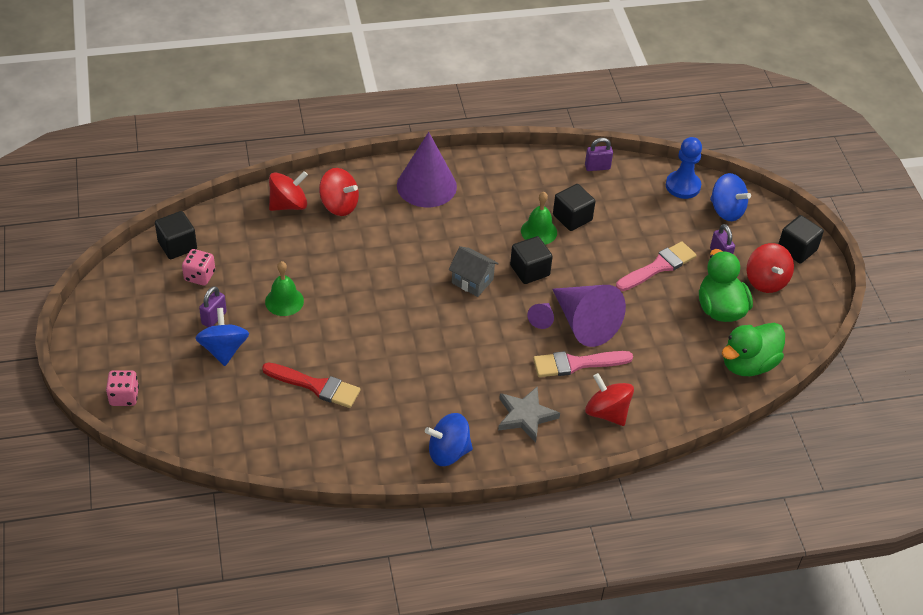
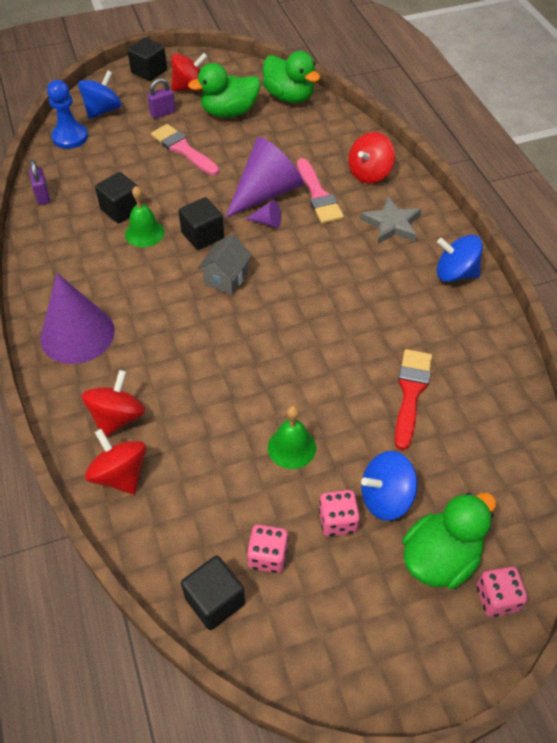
camera: 95 degrees left, 5 degrees up
purple padlock [199,286,227,327] -> pink dice [319,490,360,537]
blue spinning top [425,413,473,466] -> blue spinning top turned 120 degrees clockwise [436,235,483,282]
none -> green duck [402,492,496,589]

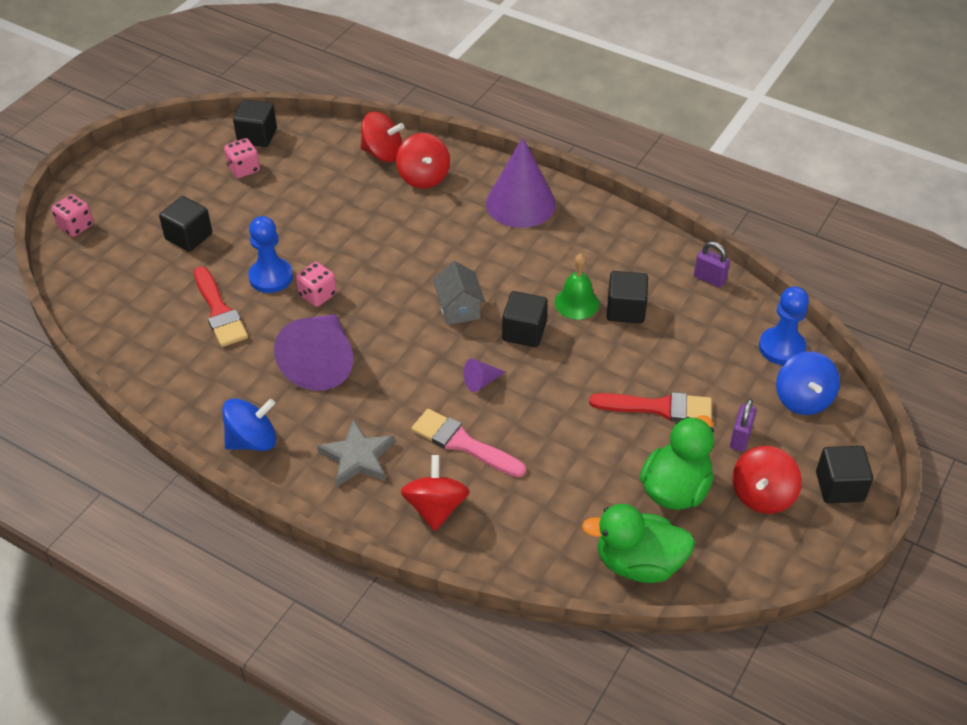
camera: 140 degrees right, 5 degrees down
pink brush [151,124,219,176] -> red brush [589,392,712,422]
purple cone [226,137,303,218] -> purple cone moved to [274,314,353,391]
green bell [268,406,316,469] -> none
pink dice [319,490,360,537] -> pink dice moved to [296,262,337,307]
blue spinning top [361,451,418,521] -> black cube [159,196,212,252]
green duck [402,492,496,589] -> none
none -> blue pawn [248,216,293,293]

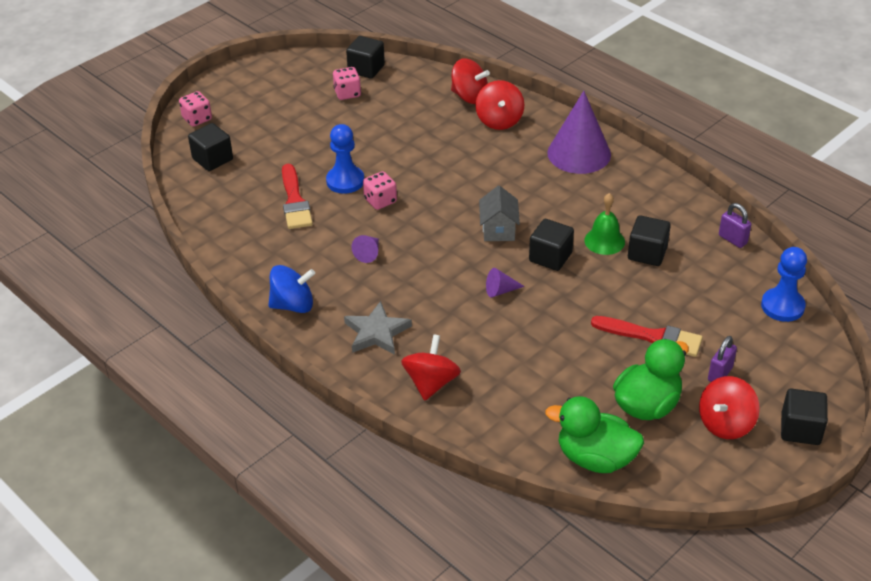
camera: 15 degrees right, 5 degrees down
black cube [159,196,212,252] -> black cube moved to [188,123,233,171]
purple cone [274,314,353,391] -> purple cone [351,235,379,263], size x0.42
pink brush [411,409,526,477] -> none
blue spinning top [776,352,840,415] -> none

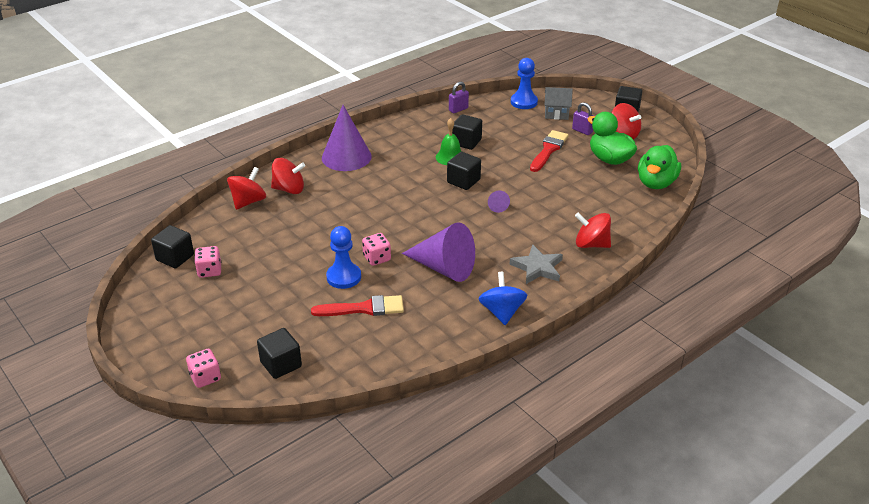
camera: 85 degrees left, 5 degrees down
purple cone [351,235,379,263] -> purple cone [402,222,475,282], size x2.38
grey house [479,186,520,241] -> grey house moved to [544,87,573,120]

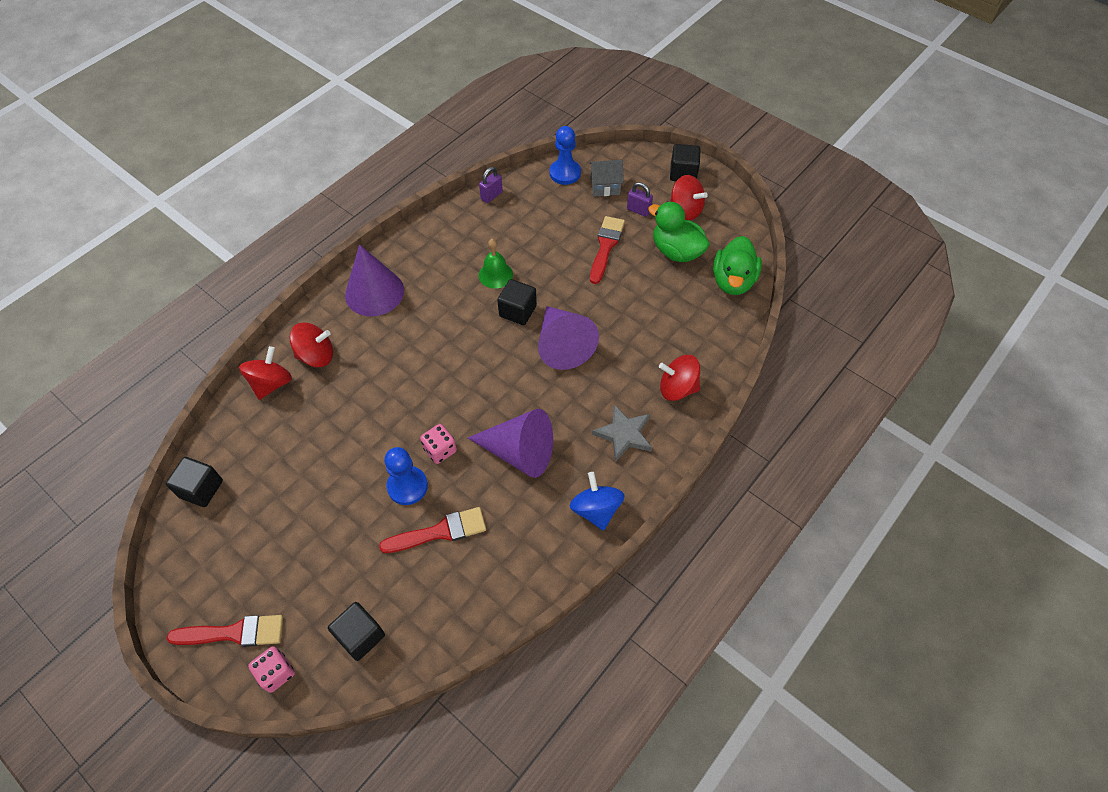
camera: 10 degrees left, 20 degrees up
pink dice [194,246,221,278] -> none
black cube [452,114,482,150] -> none
purple cone [488,190,510,213] -> purple cone [538,306,599,370], size x2.38
none -> red brush [167,615,283,647]

